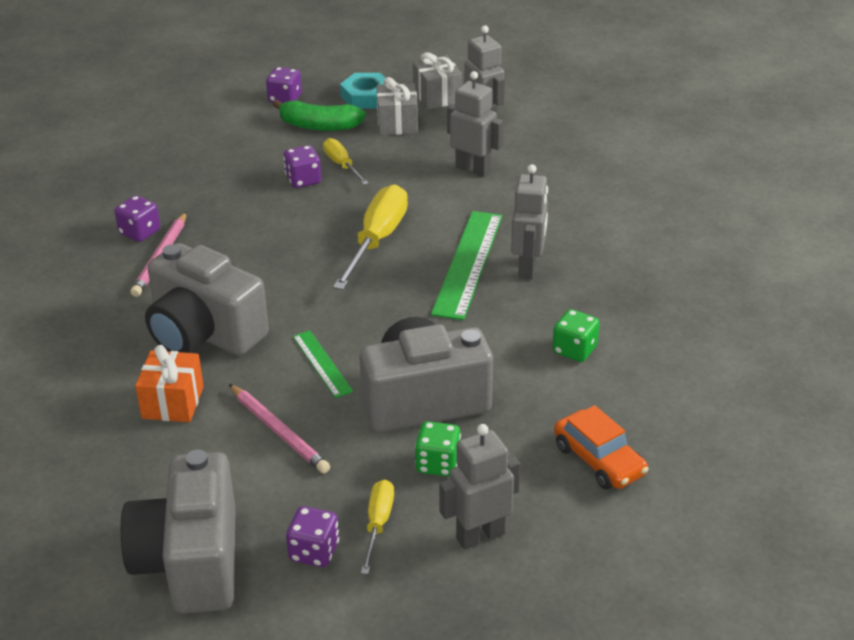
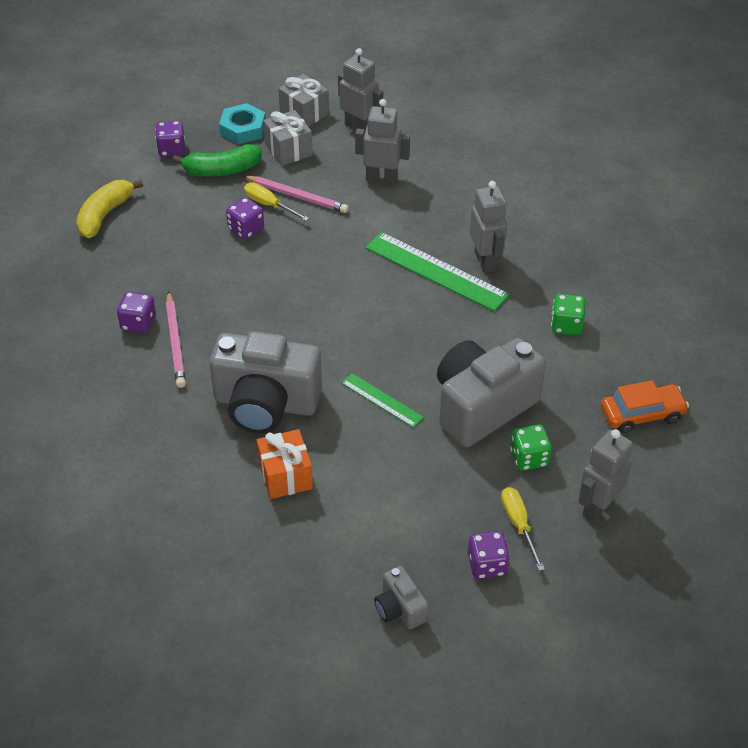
camera: 25 degrees left, 10 degrees up
grey camera [120,450,235,614] -> grey camera [374,566,428,629], size x0.46
pink pencil [229,384,330,473] -> pink pencil moved to [243,176,349,213]
yellow screwdriver [333,185,408,290] -> none
green ruler [431,211,502,320] -> green ruler turned 45 degrees counterclockwise [365,232,510,312]
orange car [554,405,649,490] -> orange car turned 45 degrees counterclockwise [601,380,689,433]
none -> yellow banana [76,180,143,238]

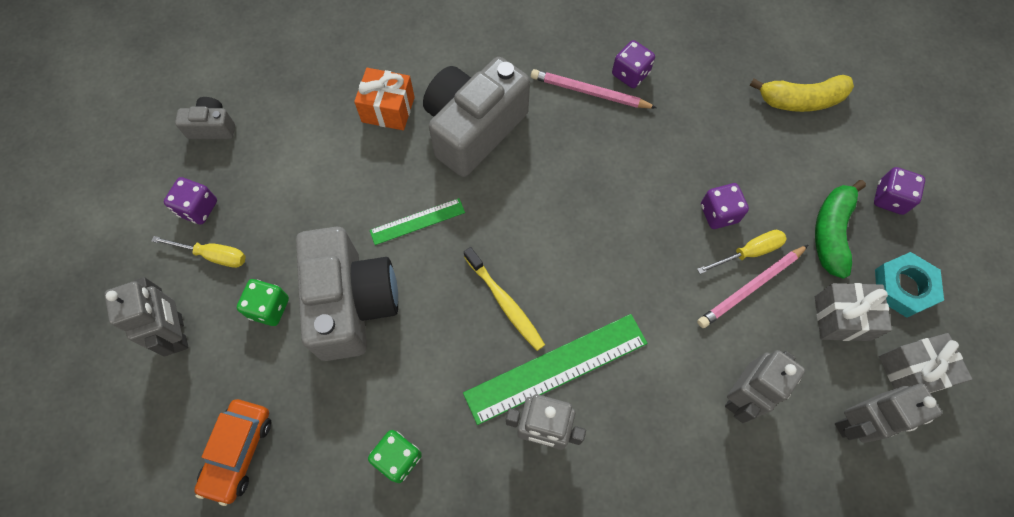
camera: 120 degrees right, 20 degrees up
yellow banana [76,180,143,238] -> yellow banana turned 120 degrees clockwise [750,75,854,112]
none -> yellow toothbrush [464,247,545,351]

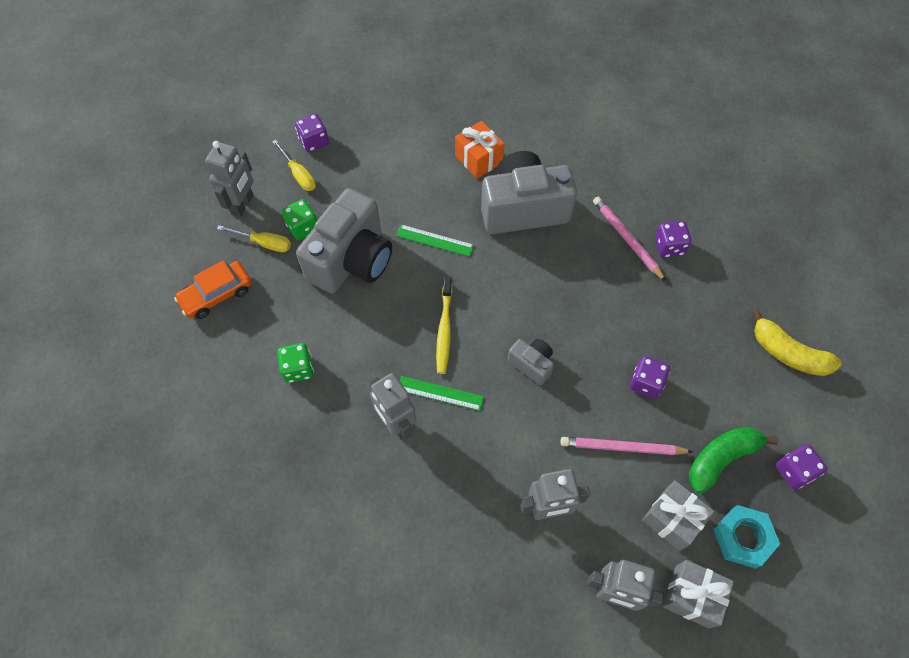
camera: 40 degrees right, 5 degrees down
grey camera [175,97,235,139] -> grey camera moved to [508,339,554,385]
green ruler [463,314,648,425] -> green ruler [400,376,484,411], size x0.55
yellow screwdriver [697,230,787,274] -> yellow screwdriver moved to [217,225,291,252]

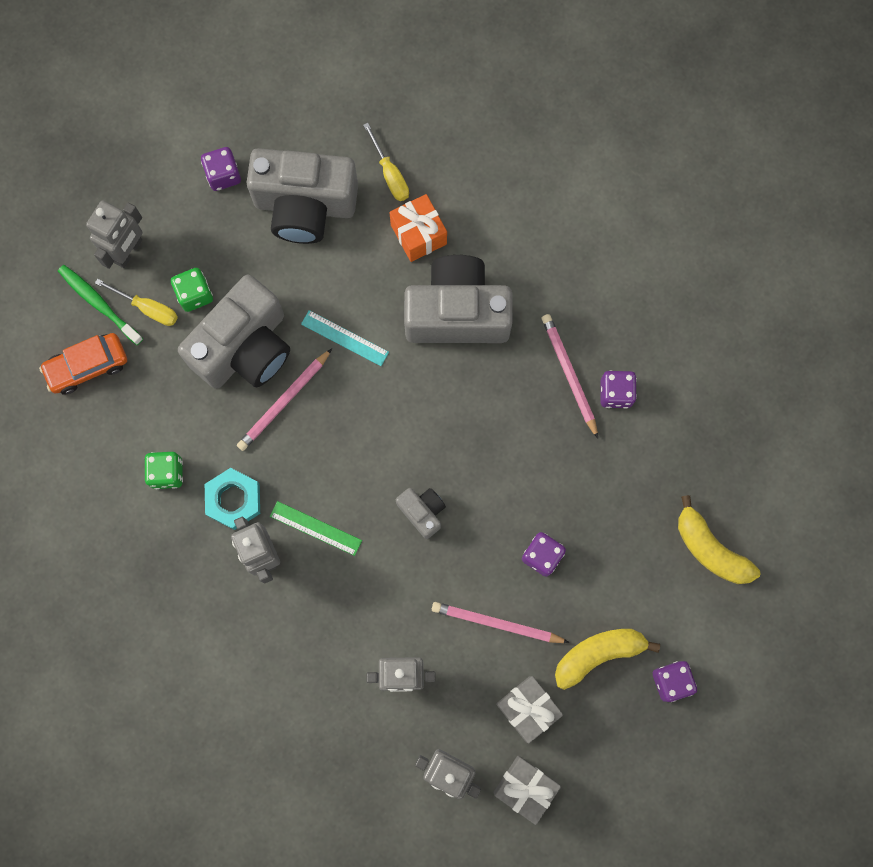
camera: 10 degrees right, 15 degrees up
yellow screwdriver [272,140,316,191] -> yellow screwdriver moved to [363,123,409,201]
green ruler [396,224,474,257] -> turquoise ruler [301,310,389,366]
yellow toothbrush [436,277,452,374] -> none
green banana [689,426,778,493] -> yellow banana [555,629,660,690]
turquoise nut [713,505,780,569] -> turquoise nut moved to [205,468,260,530]
none -> green toothbrush [58,265,143,345]
none -> pink pencil [237,348,332,451]
none -> grey camera [247,148,358,244]

